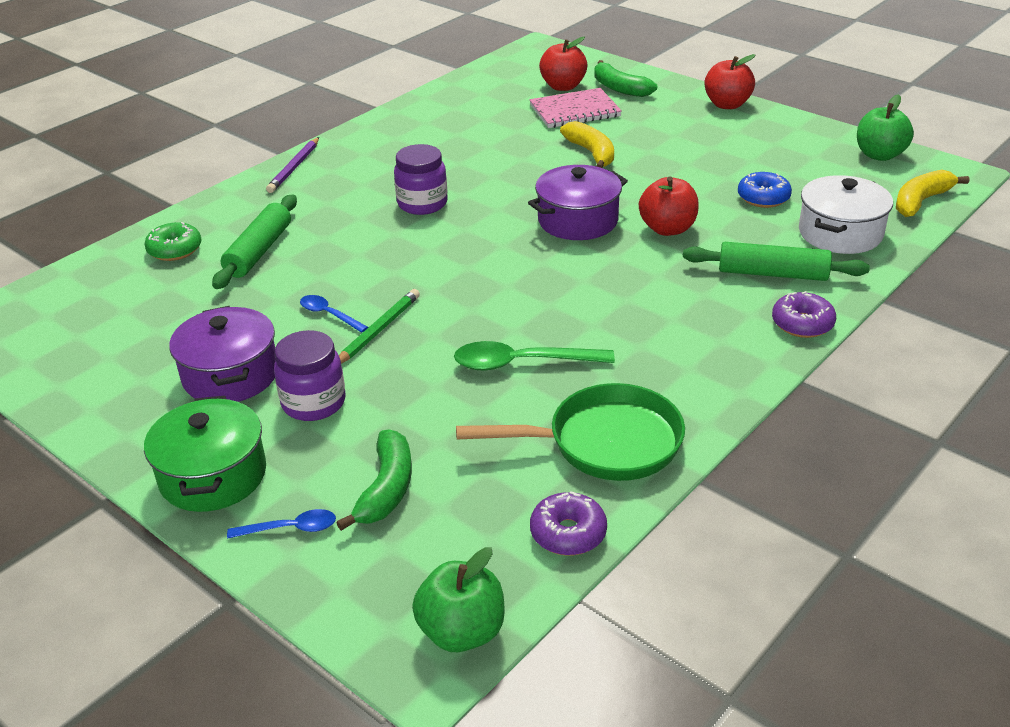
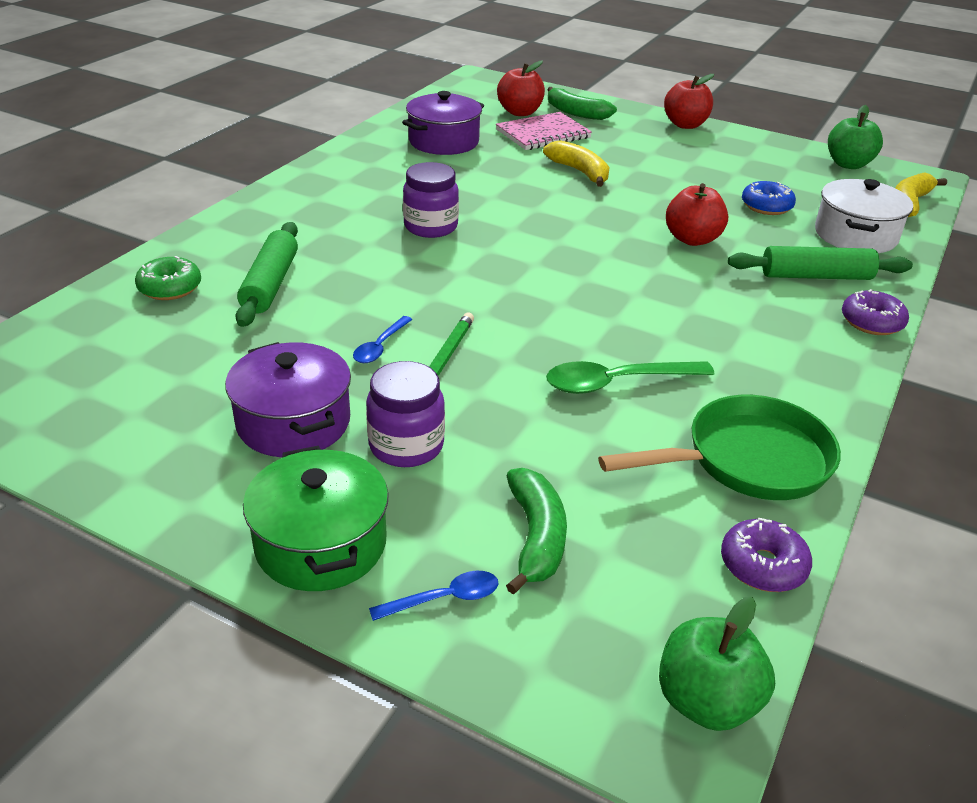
camera: 15 degrees left, 0 degrees up
purple pencil [266,137,319,193] -> none
blue spoon [300,295,368,333] -> blue spoon turned 90 degrees counterclockwise [353,316,412,363]
purple pot [528,165,628,240] -> purple pot moved to [402,91,484,155]

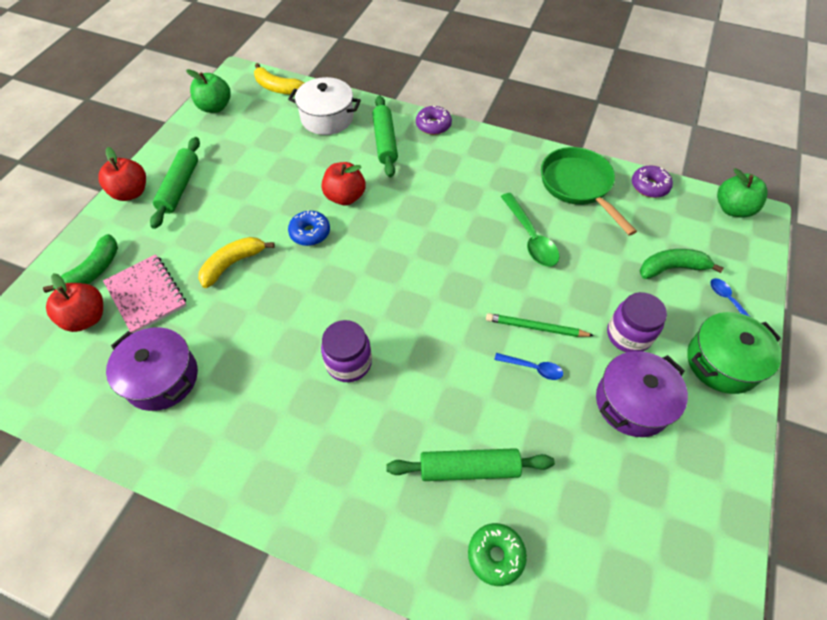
camera: 95 degrees left, 20 degrees up
blue donut [742,181,796,215] -> blue donut moved to [288,211,330,246]
none -> green rolling pin [150,137,200,229]

